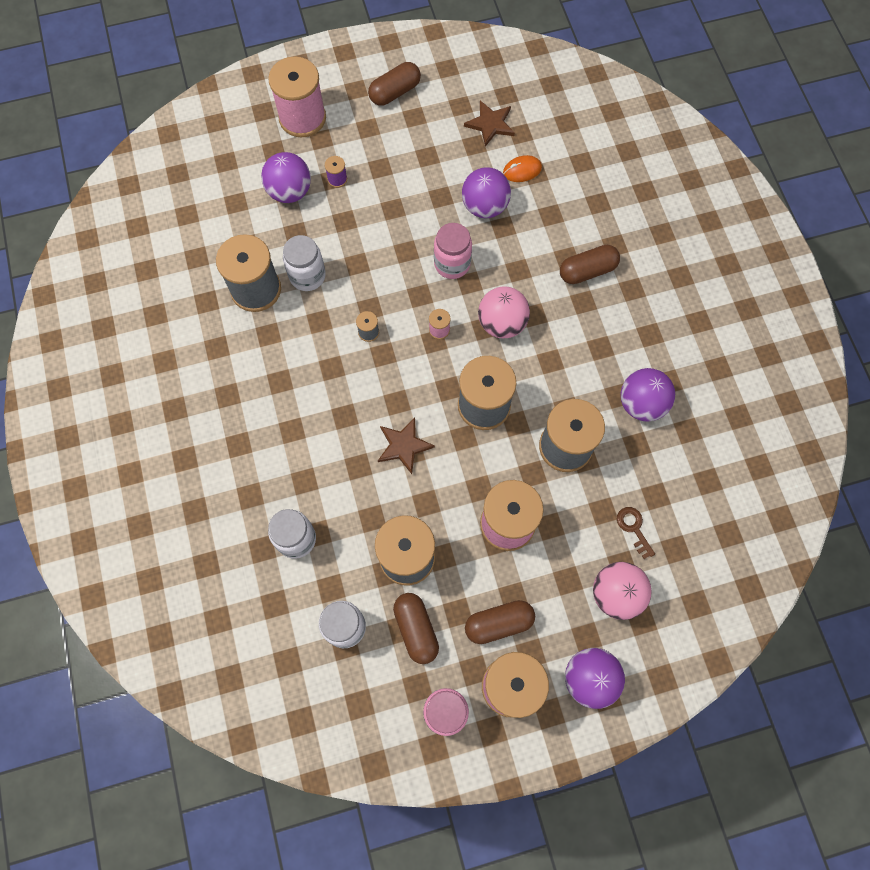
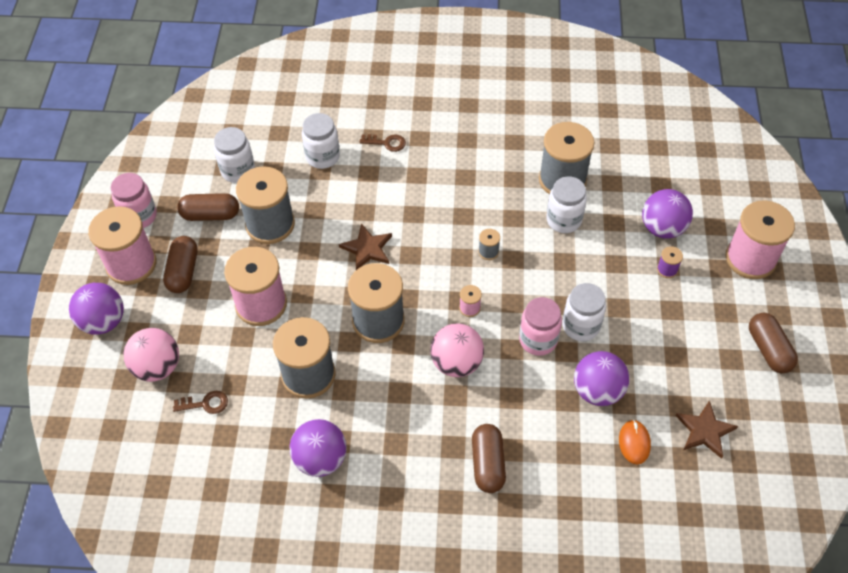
camera: 110 degrees right, 15 degrees down
none -> brown key [360,134,406,152]
none -> white jar [562,283,606,341]

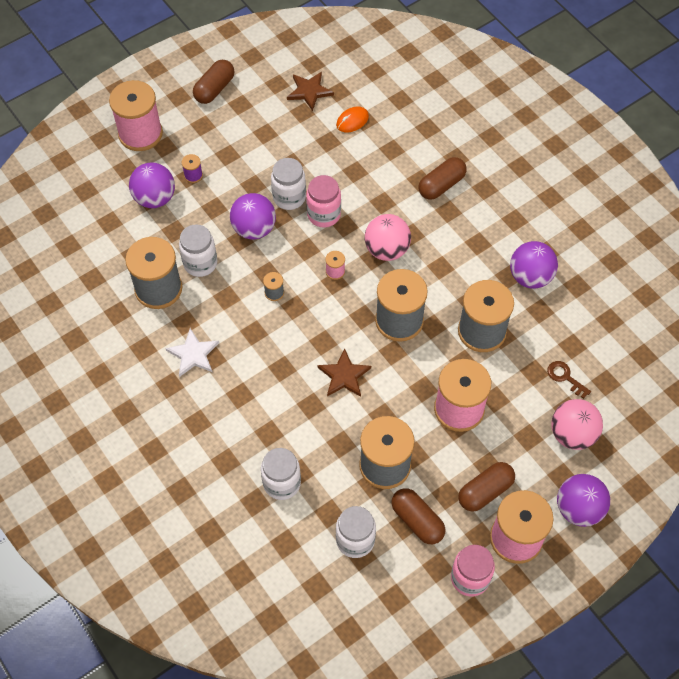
camera: 130 degrees left, 5 degrees up
brown key [360,134,406,152] -> none
purple ball [574,351,629,406] -> purple ball moved to [230,193,276,240]
none -> white star [165,328,219,377]

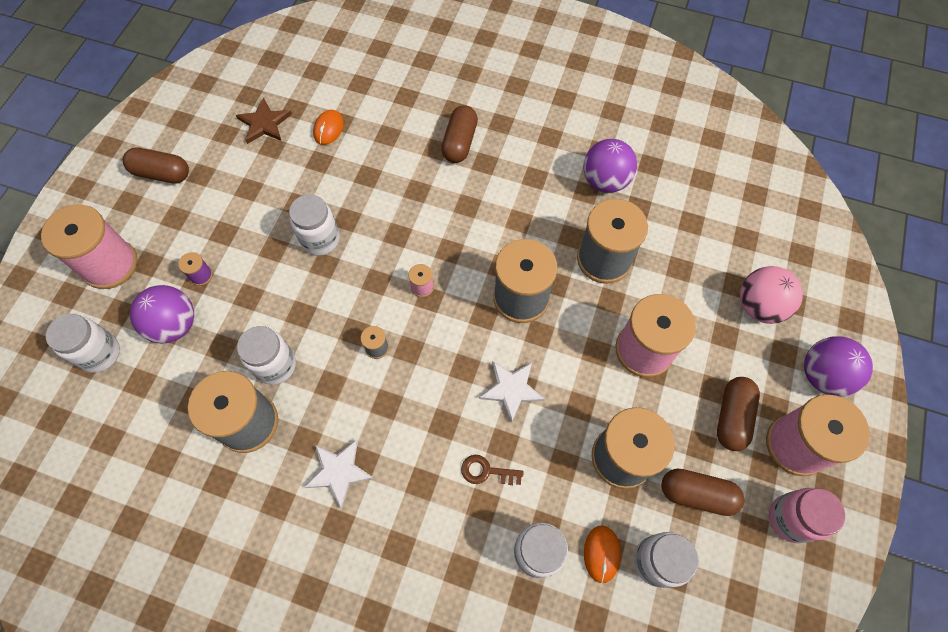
camera: 35 degrees left, 5 degrees up
brown capsule [193,60,234,104] -> brown capsule turned 75 degrees counterclockwise [123,147,189,184]
purple ball [230,193,276,240] -> none
pink jar [306,175,341,228] -> none
brown star [317,348,371,397] -> white star [479,361,545,423]
pink ball [365,214,411,261] -> none
brown key [547,361,591,399] -> brown key moved to [461,455,524,485]
none -> white jar [46,314,120,373]
none -> orange mouse [584,526,621,584]

